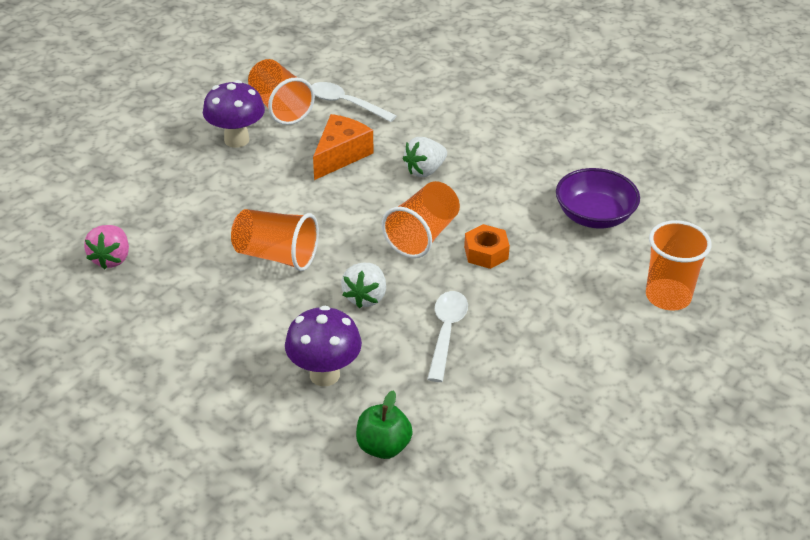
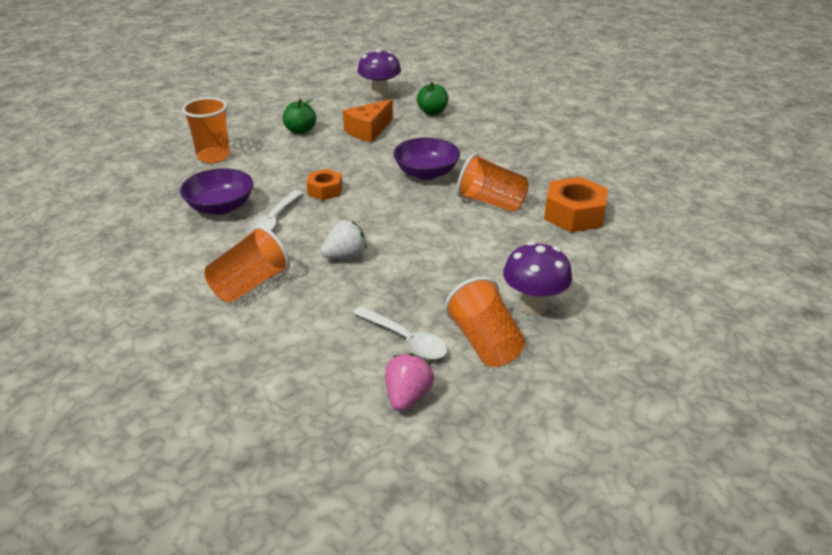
camera: 170 degrees left, 5 degrees down
pink strawberry [84,225,129,269] -> pink strawberry moved to [385,353,434,411]
purple mushroom [285,306,362,386] -> purple mushroom moved to [357,49,401,99]
orange cheese [313,114,373,180] -> orange cheese moved to [343,99,393,142]
white strawberry [341,263,386,308] -> purple bowl [393,137,460,180]
orange cup [382,181,460,258] -> orange cup moved to [205,226,290,302]
white spoon [427,291,468,382] -> white spoon moved to [246,190,303,234]
none -> green apple [283,99,316,134]
none -> orange nut [544,177,608,232]

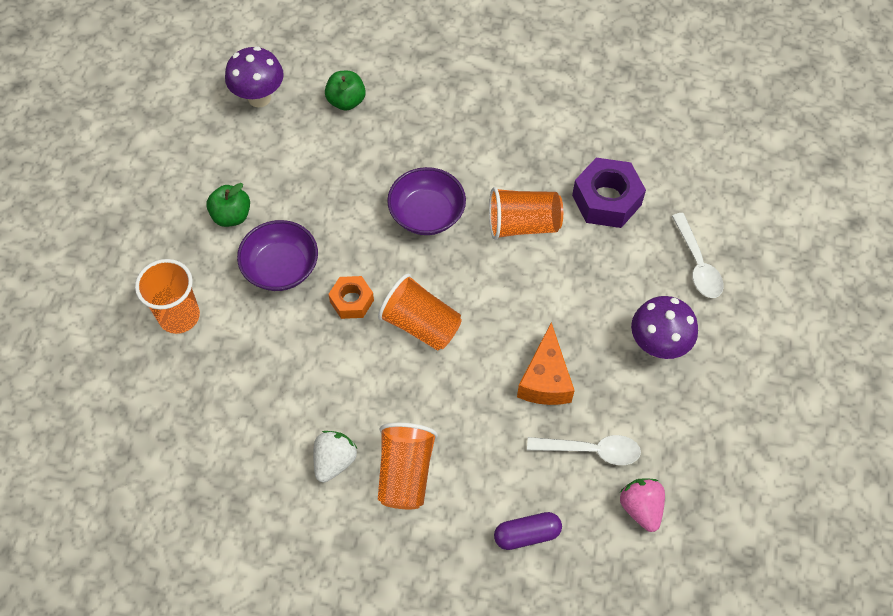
camera: 35 degrees left, 25 degrees up
purple bowl [180,168,253,215] -> purple bowl moved to [237,220,318,291]
white spoon [246,190,303,234] -> white spoon moved to [672,213,724,298]
white strawberry [321,220,367,259] -> white strawberry moved to [313,431,357,483]
orange cheese [343,99,393,142] -> orange cheese moved to [517,323,575,405]
orange cup [445,277,525,367] -> orange cup moved to [378,274,462,350]
orange nut [544,177,608,232] -> purple nut [572,158,646,228]
none -> purple capsule [494,512,562,550]

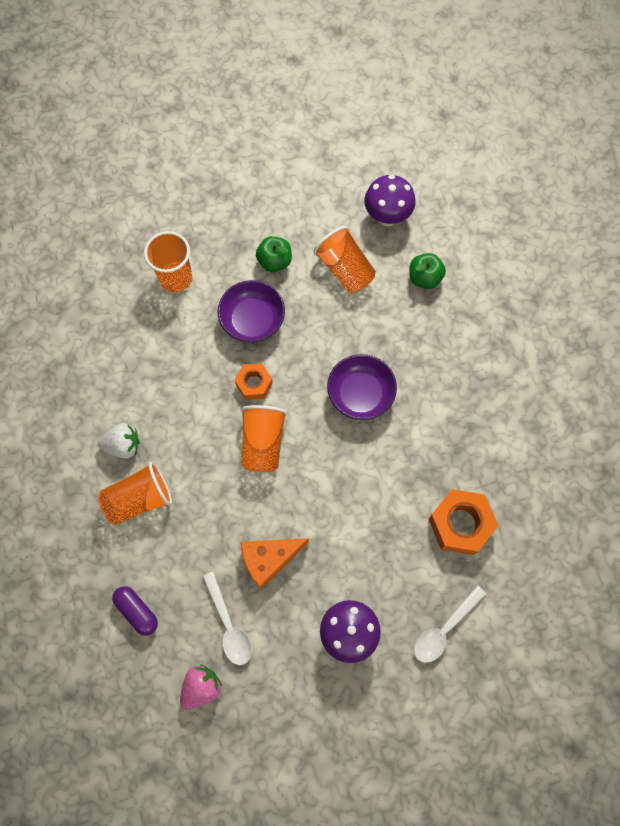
camera: 60 degrees right, 10 degrees up
orange cup [489,187,563,240] -> orange cup moved to [313,226,376,293]
purple nut [572,158,646,228] -> orange nut [429,489,498,555]

